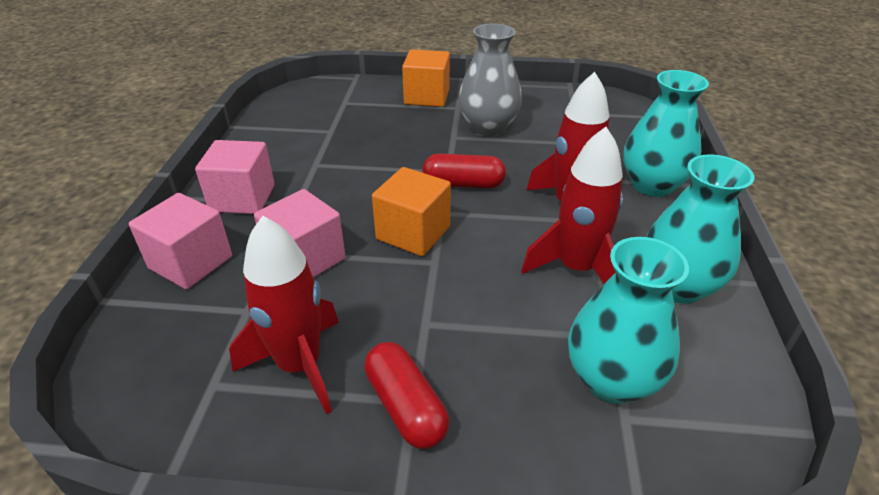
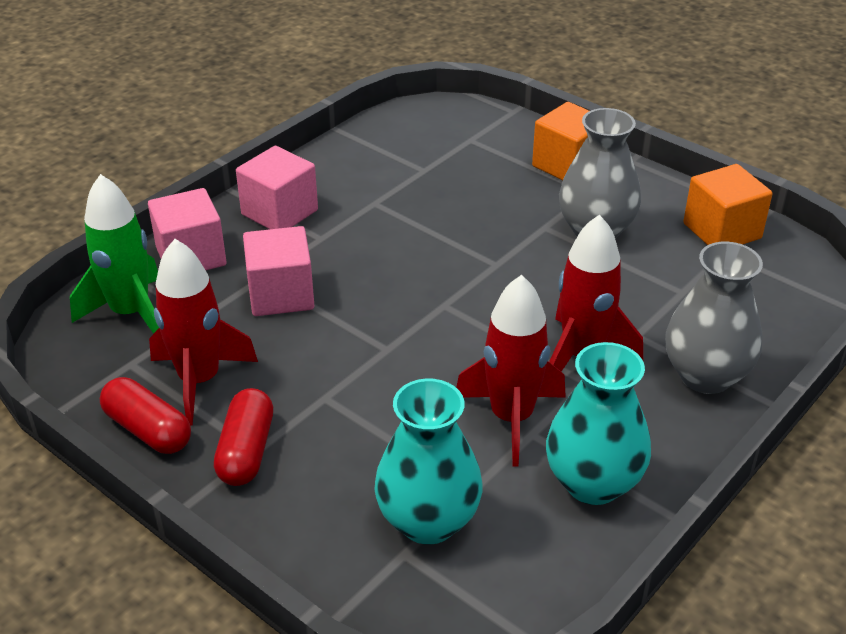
camera: 35 degrees right, 0 degrees up
orange cube [372,167,451,256] -> orange cube moved to [683,164,773,245]
red capsule [423,153,506,189] -> red capsule moved to [100,377,191,454]
turquoise vase [624,70,709,197] -> grey vase [665,242,763,394]
none -> green rocket [70,174,159,334]

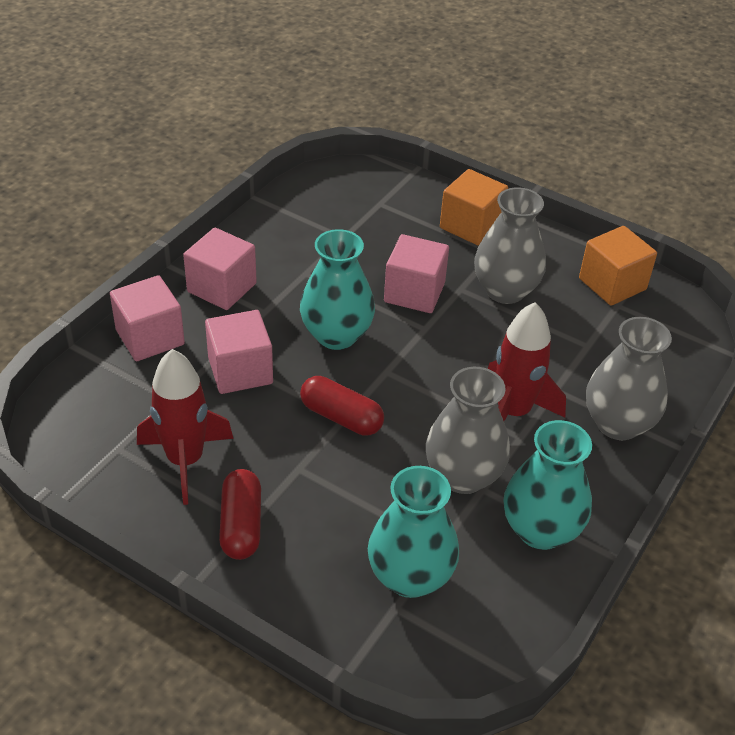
camera: 10 degrees left, 5 degrees up
green rocket [70,174,159,334] -> none
red capsule [100,377,191,454] -> red capsule moved to [300,376,384,435]
red rocket [456,275,566,466] -> grey vase [426,367,510,494]
none -> turquoise vase [300,229,375,350]
none -> pink cube [384,234,449,313]

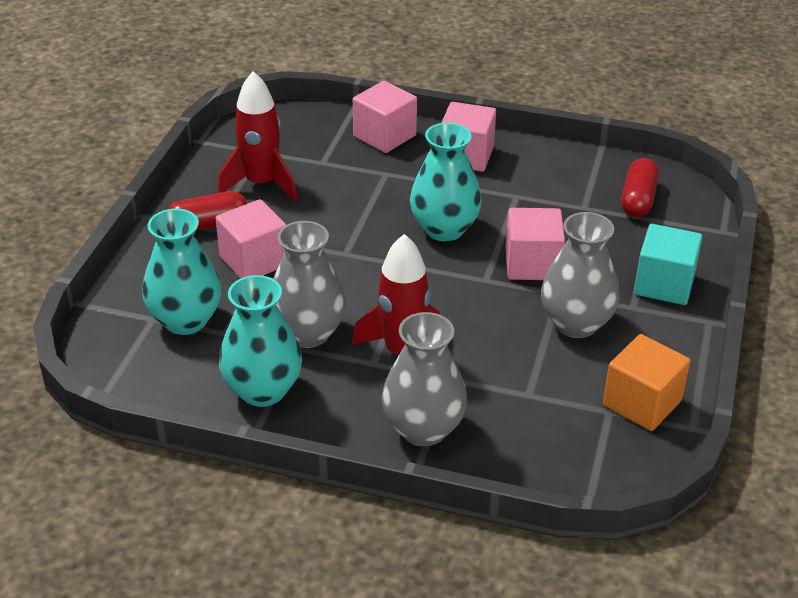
camera: 75 degrees right, 5 degrees down
pink cube [205,310,273,394] -> pink cube moved to [216,199,286,279]
red capsule [300,376,384,435] -> red capsule moved to [621,158,659,217]
orange cube [440,169,508,246] -> turquoise cube [634,224,702,305]

